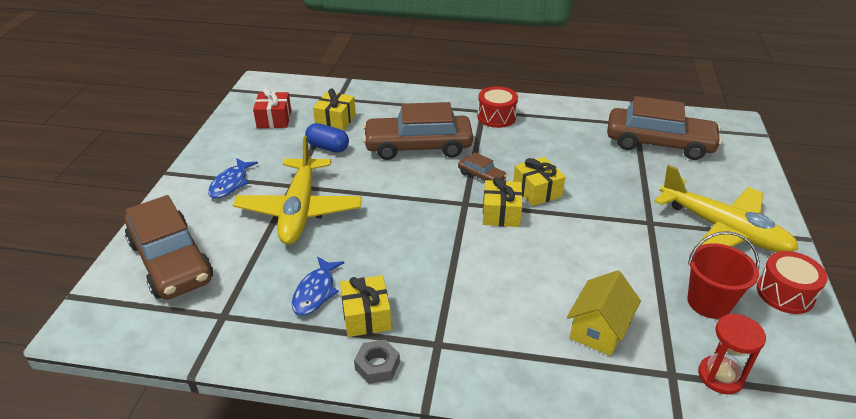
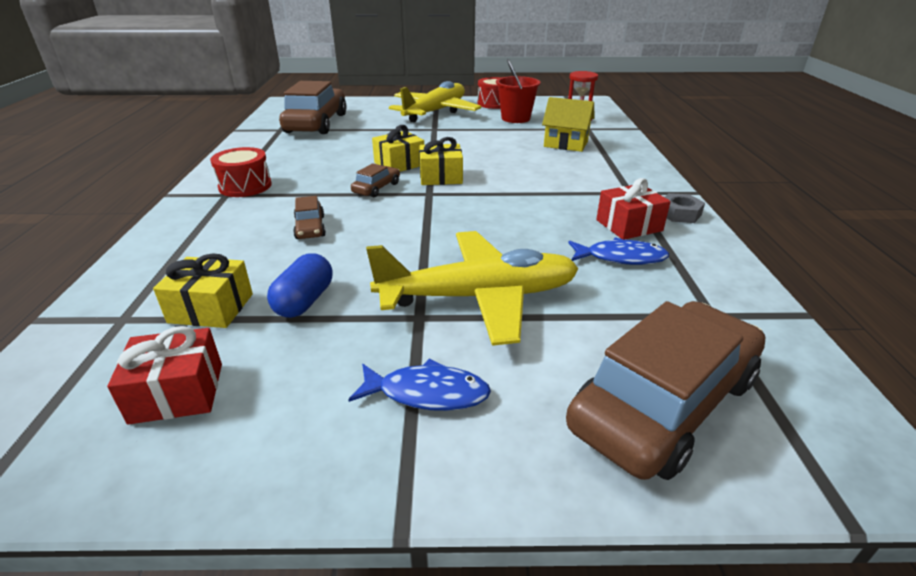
camera: 100 degrees left, 5 degrees down
yellow gift [340,275,391,337] -> red gift [596,178,671,240]
brown car [363,102,473,160] -> brown car [293,196,326,239], size x0.44

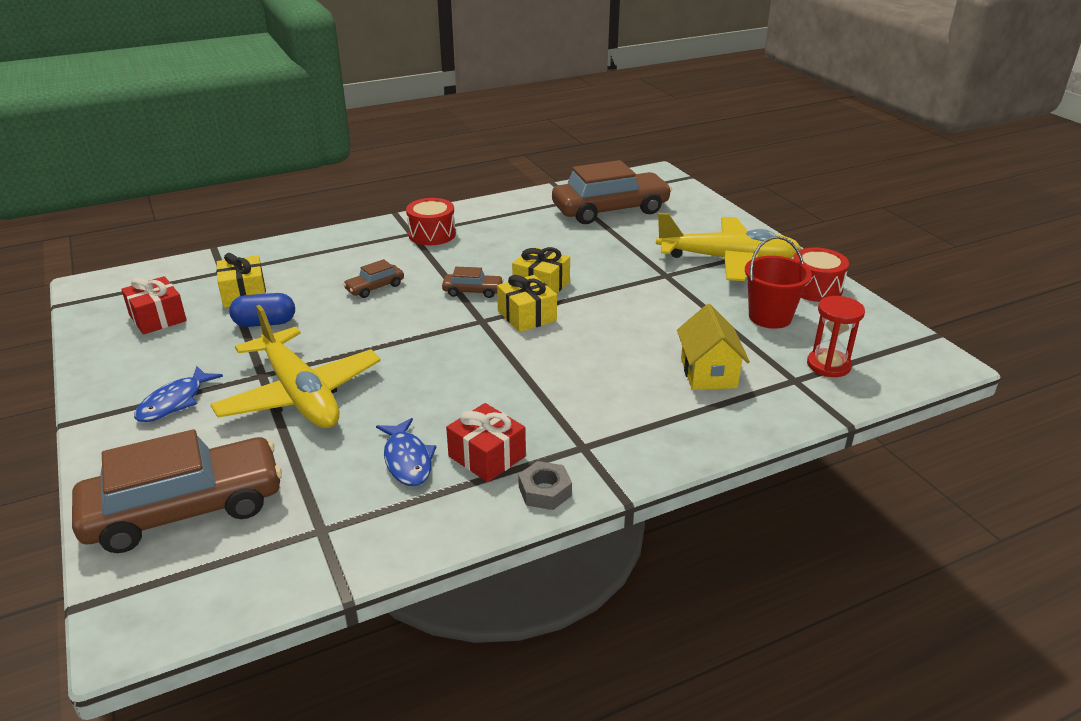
camera: 65 degrees right, 0 degrees up
blue fish [348,359,491,411] -> blue fish turned 45 degrees clockwise [134,366,223,422]
brown car [566,301,765,480] -> brown car turned 45 degrees counterclockwise [72,429,282,553]

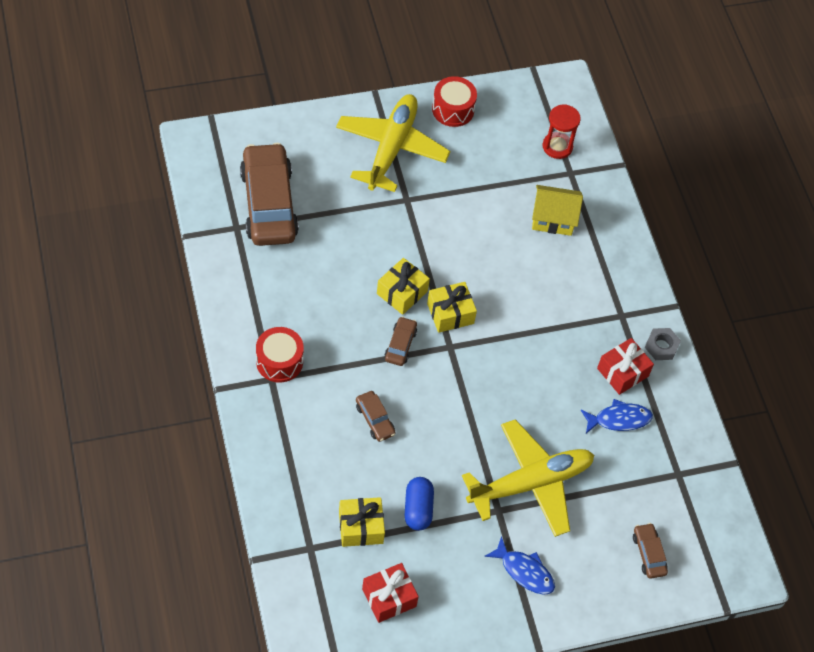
camera: 85 degrees left, 25 degrees up
brown car [72,429,282,553] -> brown car [633,523,668,579], size x0.44
red bucket [745,236,812,329] -> none

